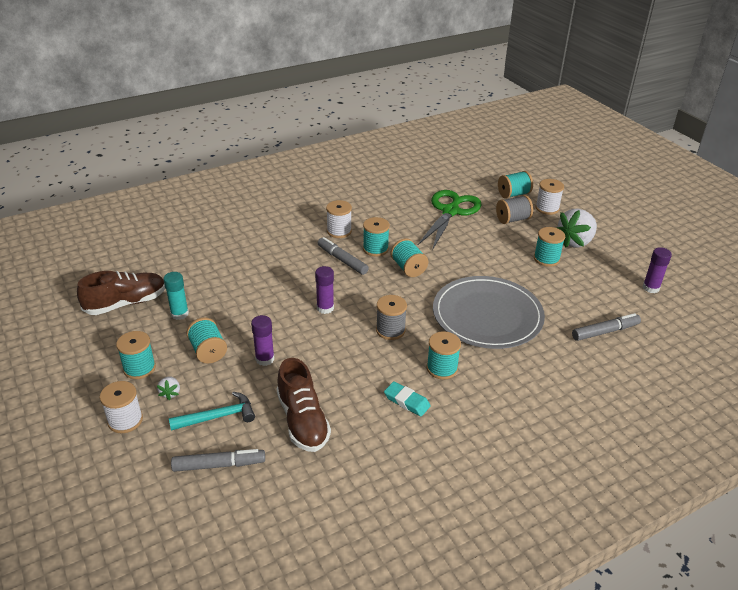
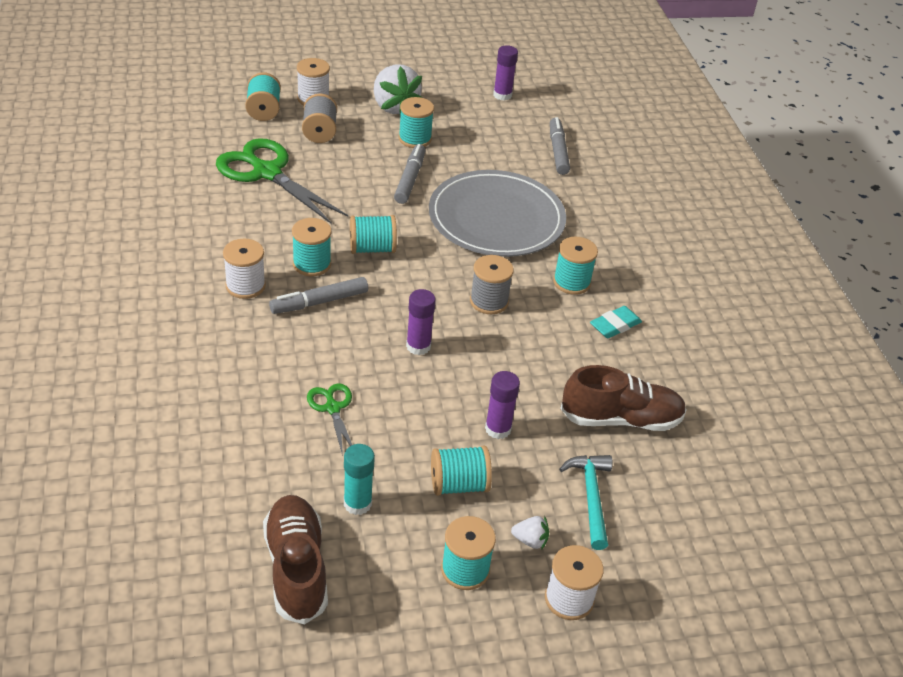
camera: 75 degrees left, 5 degrees up
grey marker [171,449,265,472] -> grey marker moved to [394,144,426,204]
none -> green scissors [307,383,352,456]

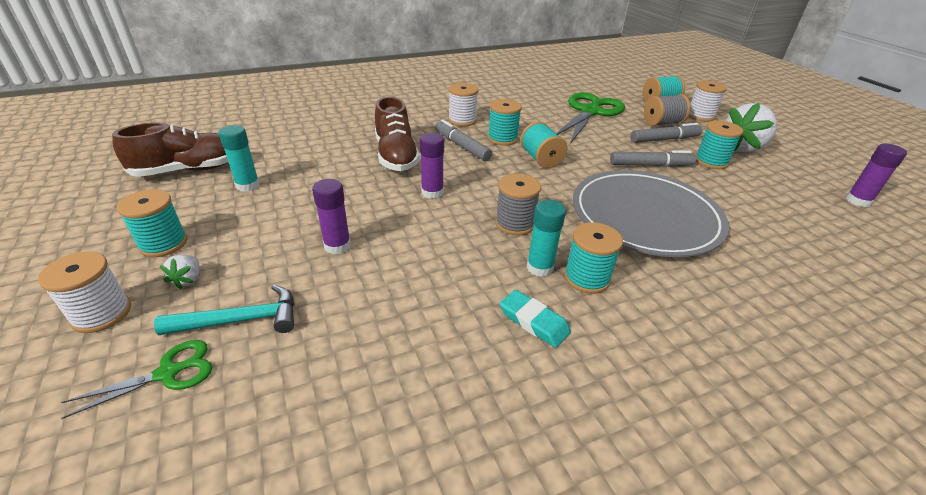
camera: 80 degrees right, 5 degrees down
green scissors [307,383,352,456] -> green scissors moved to [61,340,212,419]
turquoise spool [431,445,492,496] -> none
grey marker [550,117,570,175] -> grey marker moved to [631,123,703,143]
brown shoe [560,365,687,431] -> brown shoe moved to [375,97,420,171]
none -> turquoise glue stick [527,200,566,277]

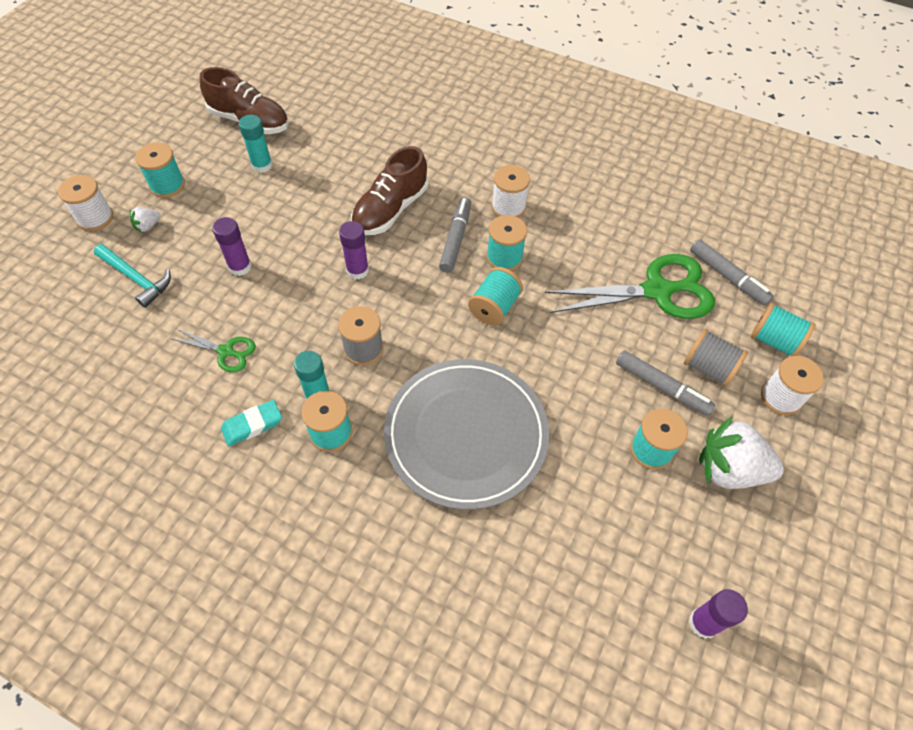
camera: 50 degrees right, 20 degrees up
green scissors [61,340,212,419] -> green scissors moved to [170,329,256,373]
turquoise eraser [500,290,571,348] -> turquoise eraser turned 60 degrees clockwise [221,400,282,446]
grey marker [610,150,696,167] -> grey marker moved to [690,239,774,306]

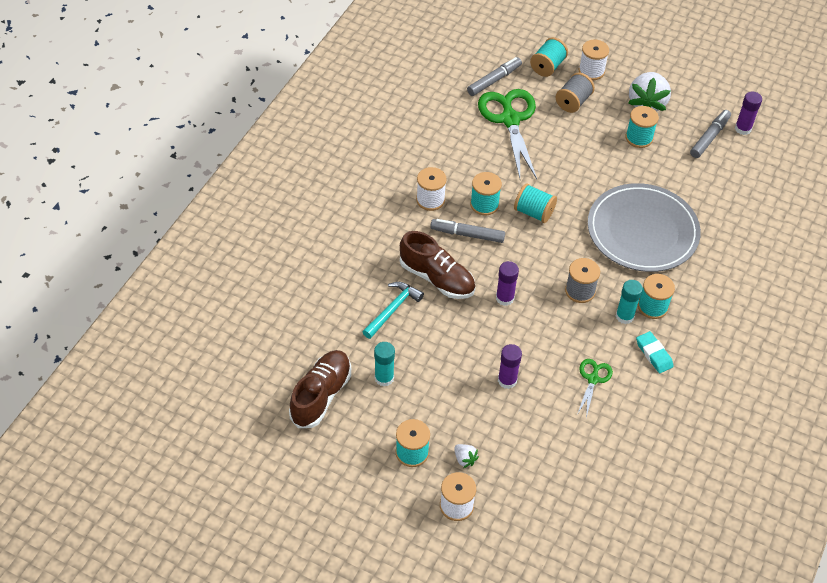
camera: 90 degrees left, 5 degrees down
turquoise hammer [94,244,171,308] -> turquoise hammer moved to [363,282,424,339]
grey marker [616,350,716,416] -> grey marker moved to [690,110,731,158]

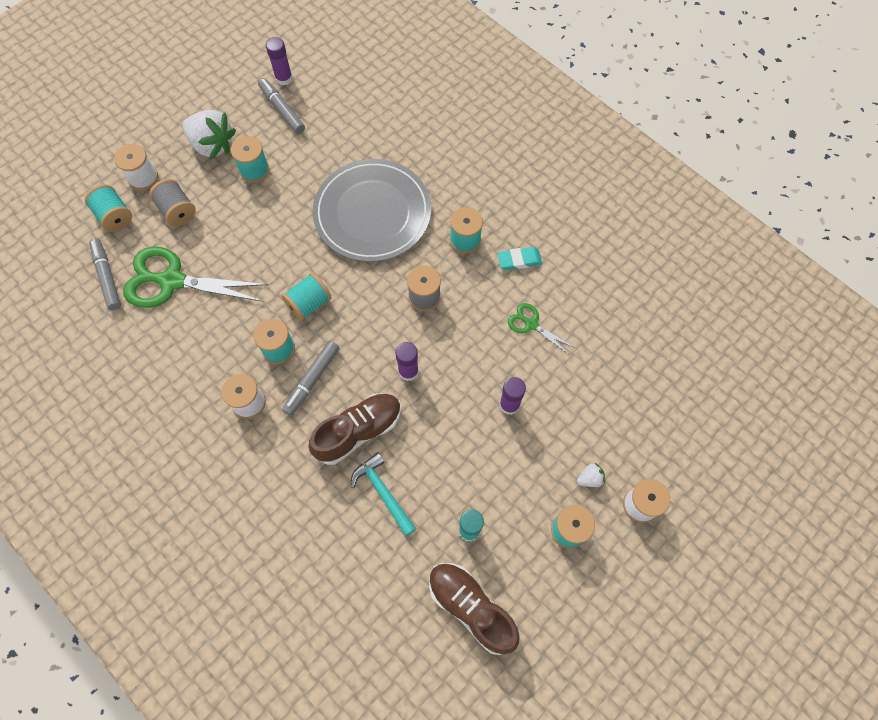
camera: 70 degrees left, 15 degrees up
turquoise glue stick [616,280,643,324] -> none

